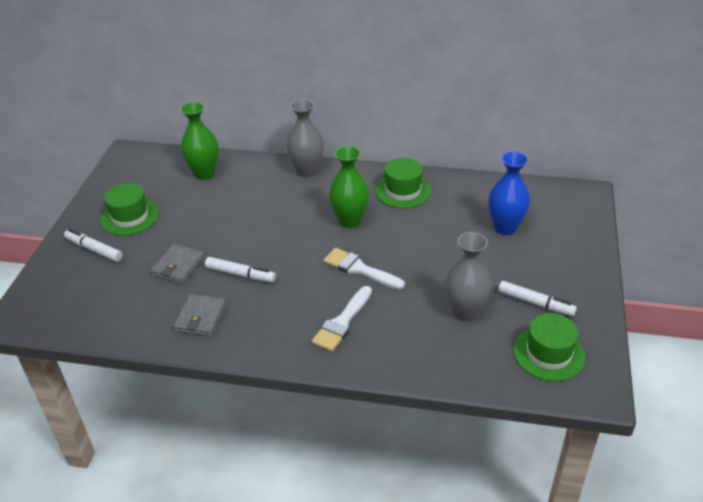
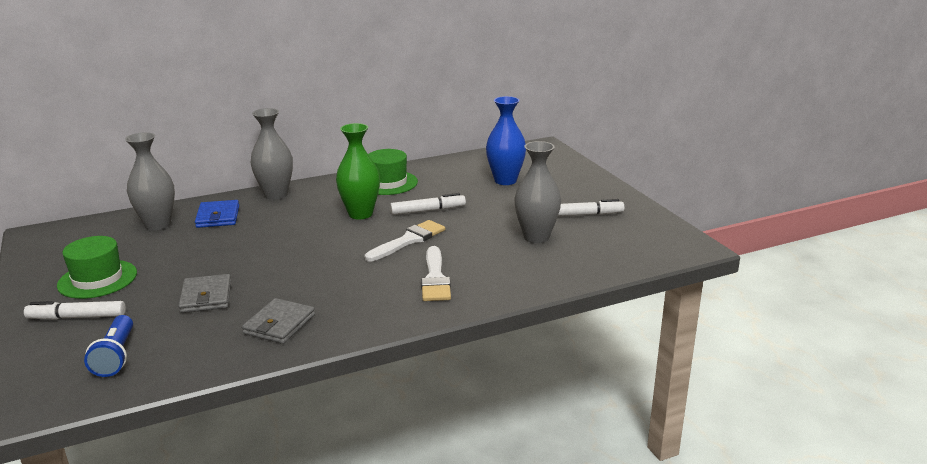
camera: 35 degrees left, 15 degrees down
grey wallet [173,294,226,336] -> grey wallet turned 45 degrees clockwise [242,298,315,344]
green vase [180,102,218,180] -> grey vase [125,132,175,230]
white marker [205,257,276,283] -> white marker moved to [390,193,466,215]
white brush [323,248,405,290] -> white brush turned 135 degrees clockwise [365,220,445,262]
green hat [513,313,585,381] -> none
none -> blue flashlight [84,315,133,377]
none -> blue wallet [195,200,239,228]

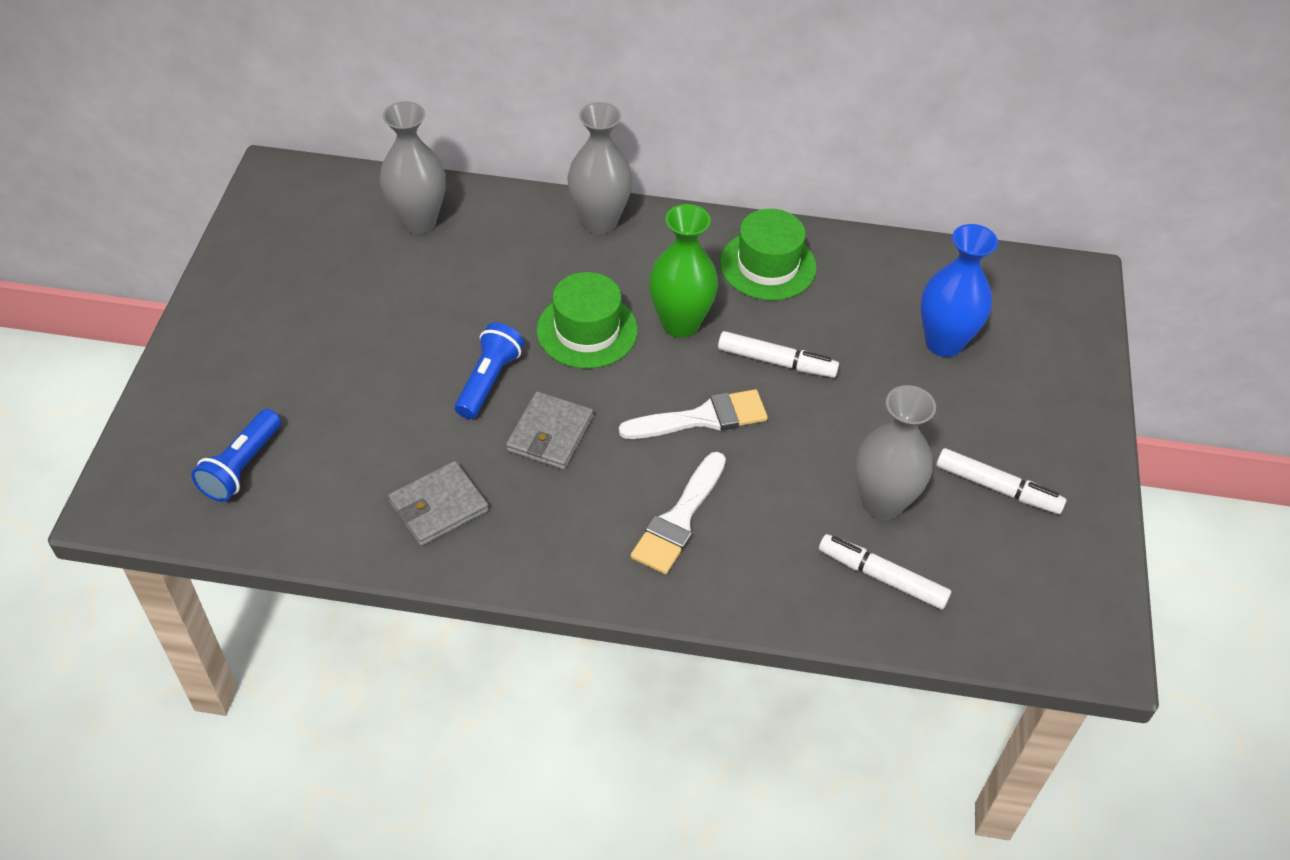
camera: 30 degrees right, 25 degrees up
white marker [24,301,126,320] -> white marker moved to [819,534,951,610]
green hat [57,236,137,299] -> green hat moved to [536,272,638,369]
grey wallet [178,274,231,313] -> grey wallet moved to [506,391,593,470]
blue wallet [195,200,239,228] -> none
none -> blue flashlight [455,323,524,419]

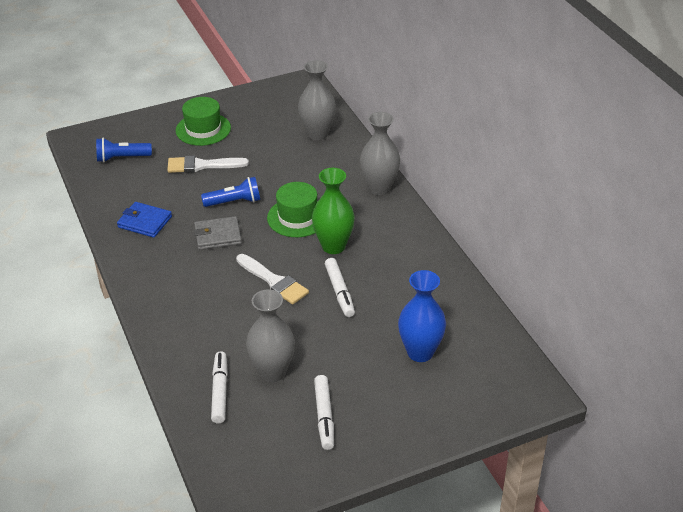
camera: 60 degrees right, 10 degrees down
grey wallet [388,461,489,546] -> blue wallet [117,202,172,238]
white brush [631,452,726,574] -> white brush moved to [167,155,249,173]
green hat [720,209,817,300] -> green hat moved to [176,97,231,146]

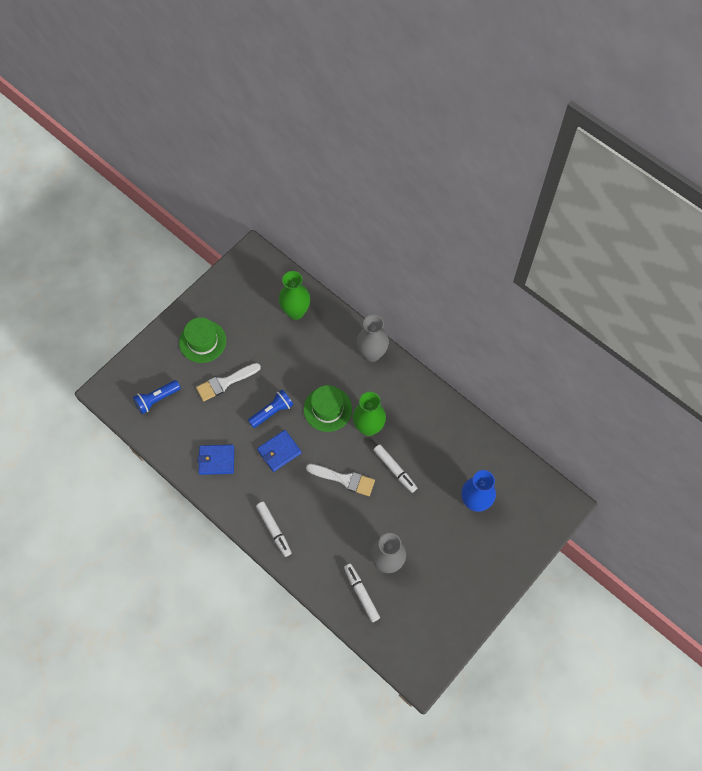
camera: 25 degrees left, 25 degrees up
grey wallet [194,216,242,250] -> blue wallet [257,430,302,472]
grey vase [298,60,336,140] -> green vase [279,271,310,320]
white marker [314,375,334,450] -> white marker moved to [256,502,292,557]

